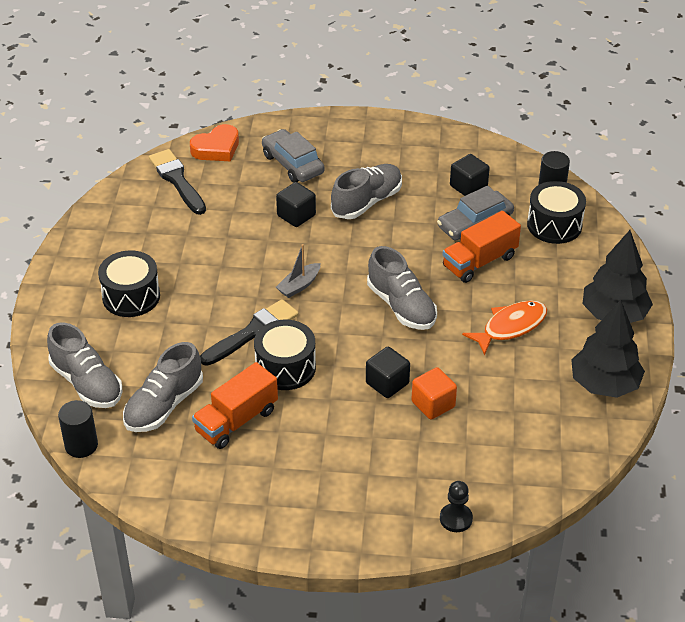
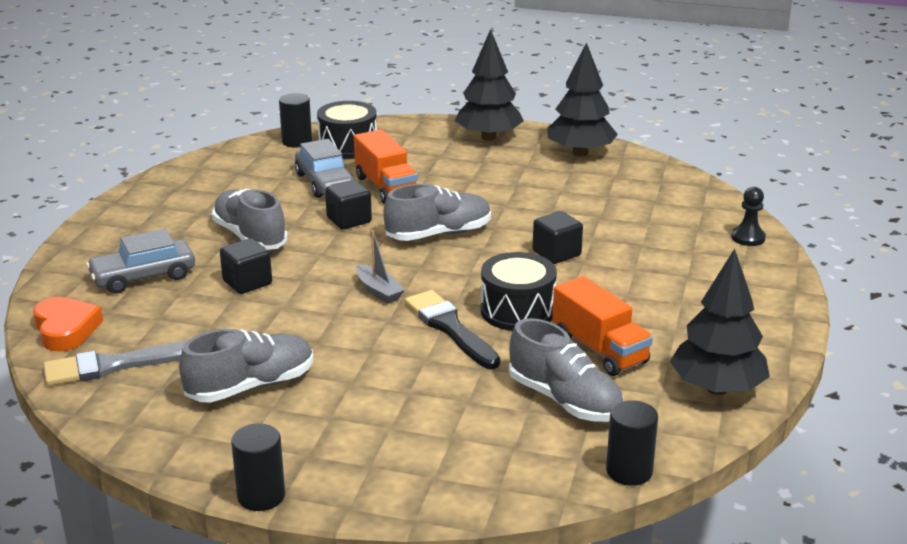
camera: 80 degrees left, 15 degrees down
grey shoe [47,322,122,408] -> grey shoe moved to [179,329,313,403]
black drum [98,251,160,317] -> none
black brush [149,149,206,215] -> grey brush [43,341,188,386]
orange cube [411,367,457,420] -> none
black cube [450,154,490,196] -> black cube moved to [325,180,372,229]
orange fish [462,300,547,356] -> none
none -> black cylinder [231,423,285,511]
none -> black tree [670,249,770,395]

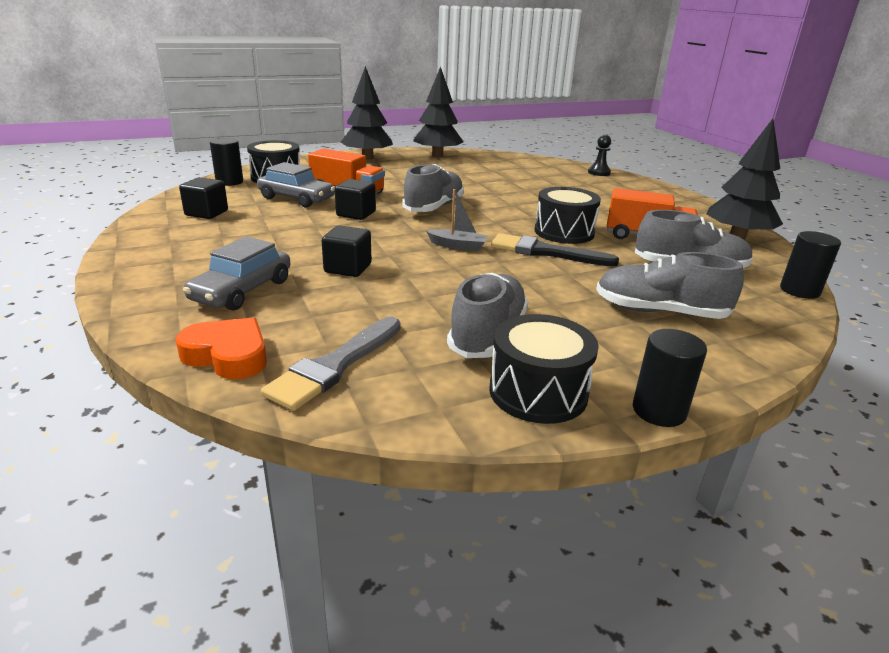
camera: 40 degrees left, 0 degrees up
grey shoe [212,189,288,250] -> grey shoe moved to [596,252,744,319]
black cube [533,211,583,264] -> black cube moved to [179,177,228,219]
none -> black drum [489,314,599,424]

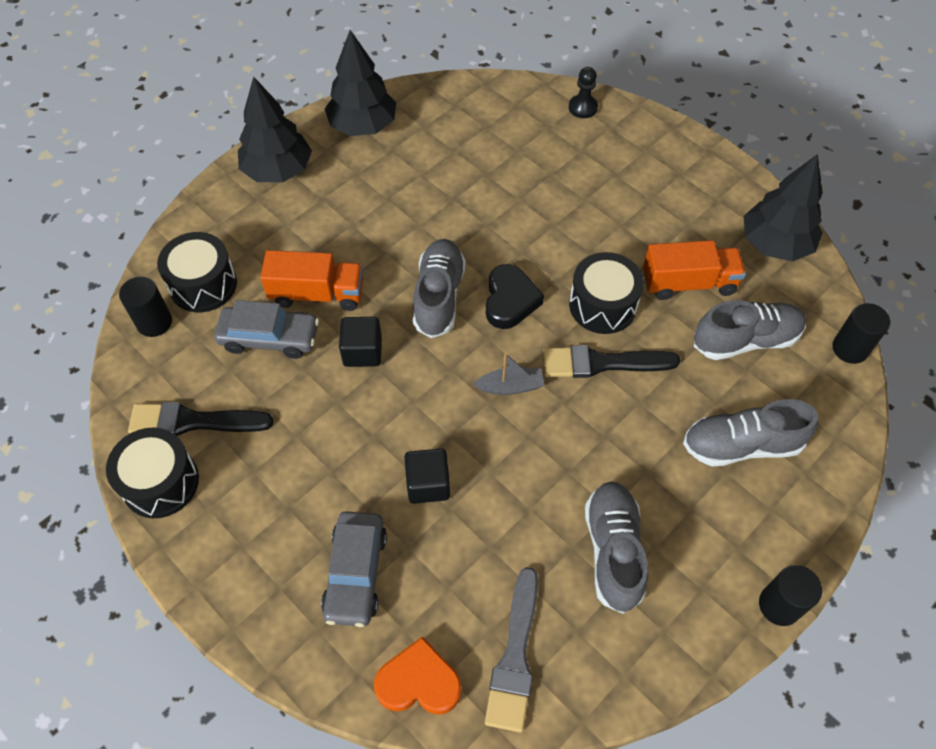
camera: 20 degrees left, 30 degrees up
black cube [179,177,228,219] -> black brush [128,402,274,436]
black drum [489,314,599,424] -> black drum moved to [106,428,199,518]
none -> black heart [486,264,544,329]

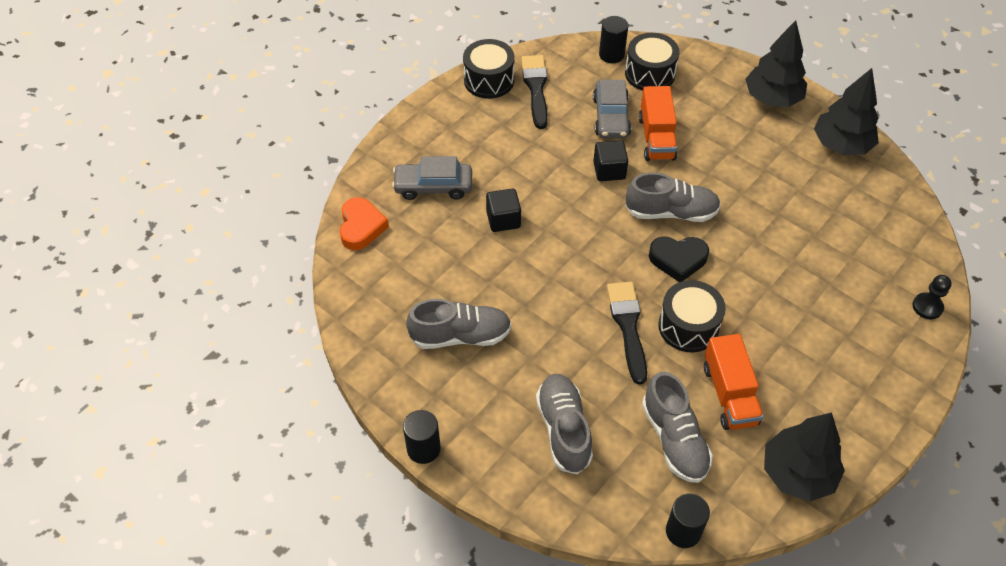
camera: 85 degrees right, 5 degrees down
grey boat [474,353,544,395] -> none
grey brush [485,567,538,732] -> none

